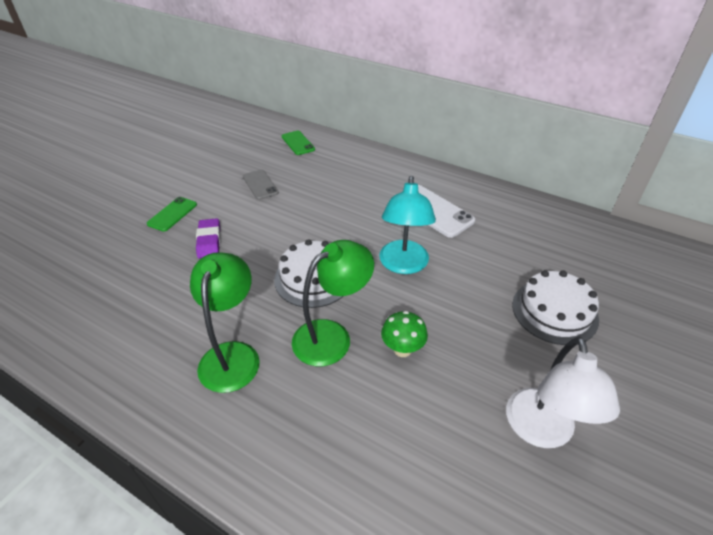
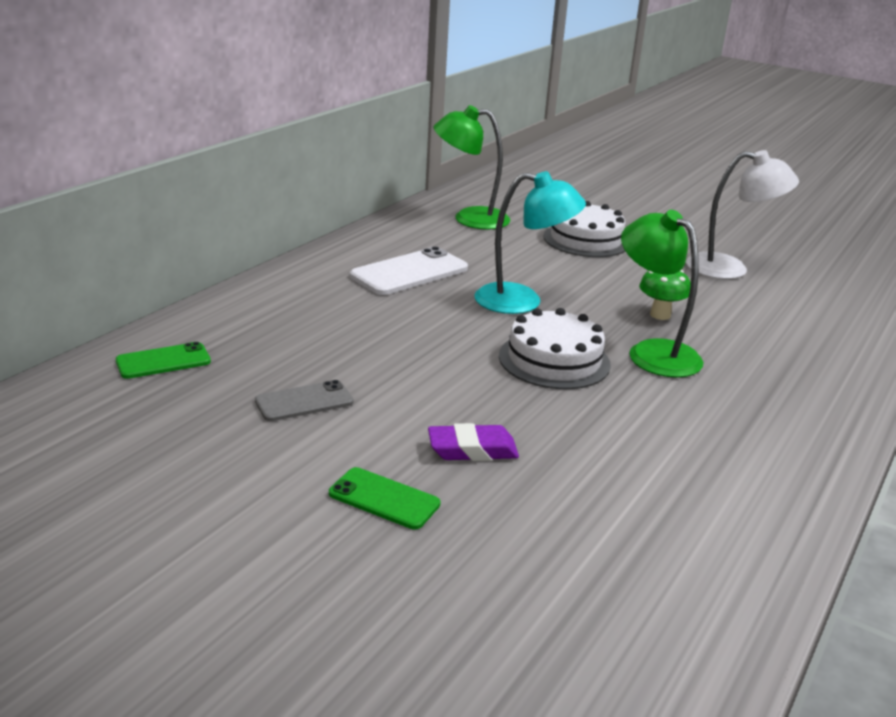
camera: 90 degrees left, 15 degrees down
green lamp [190,252,260,393] -> green lamp moved to [434,105,511,230]

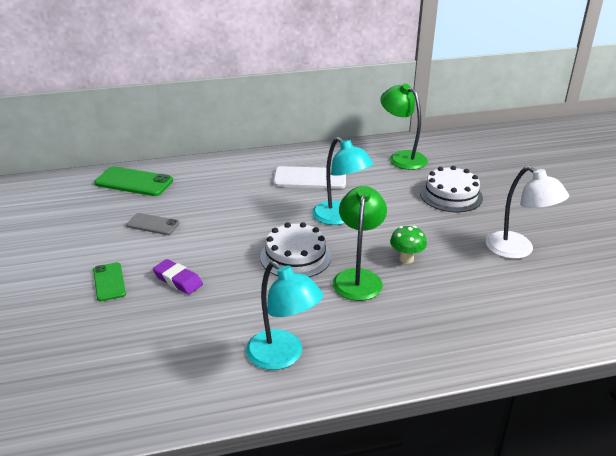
camera: 45 degrees right, 5 degrees up
green phone [116,342,211,379] -> green phone [94,166,173,196], size x1.63
none -> turquoise lamp [246,261,323,370]

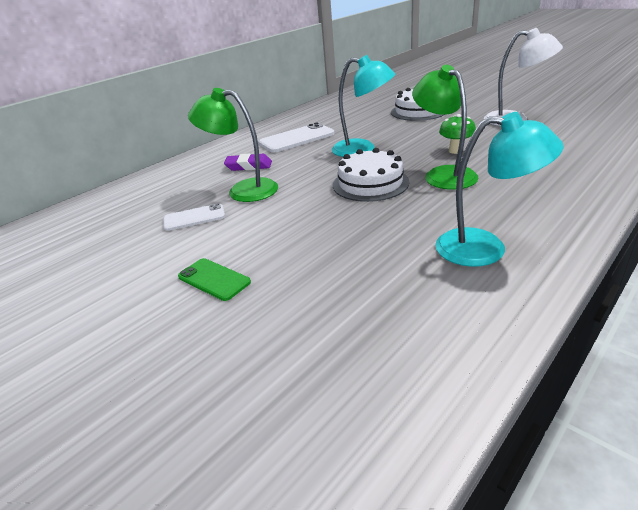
camera: 30 degrees left, 0 degrees up
green phone [94,166,173,196] -> none
grey phone [126,213,179,235] -> white phone [163,203,225,231]
purple eraser [153,259,203,294] -> purple eraser moved to [224,154,272,171]
green lamp [380,84,428,170] -> green lamp moved to [188,88,278,202]

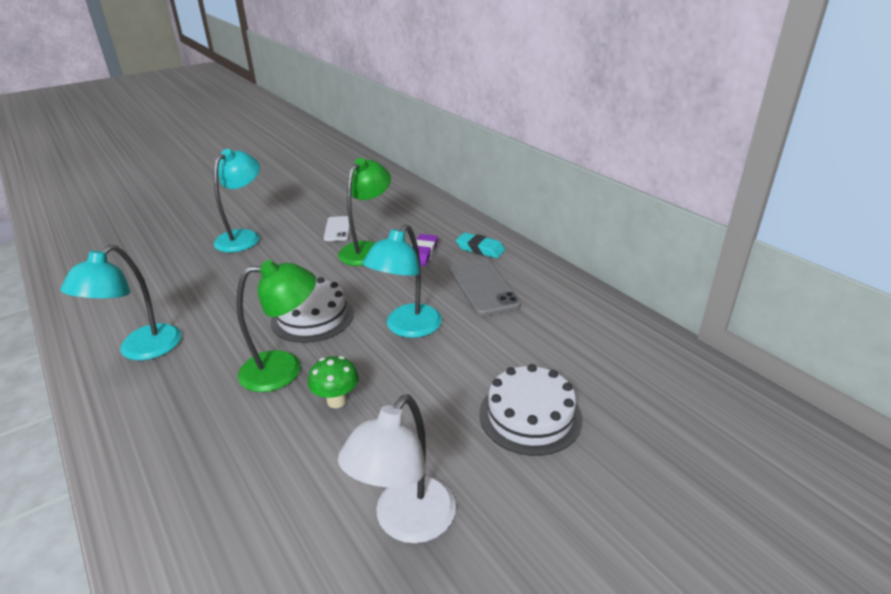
camera: 100 degrees right, 0 degrees up
green phone [178,258,251,301] -> turquoise lamp [214,149,260,252]
white phone [259,122,335,153] -> grey phone [450,258,521,316]
none -> turquoise eraser [456,233,505,258]

